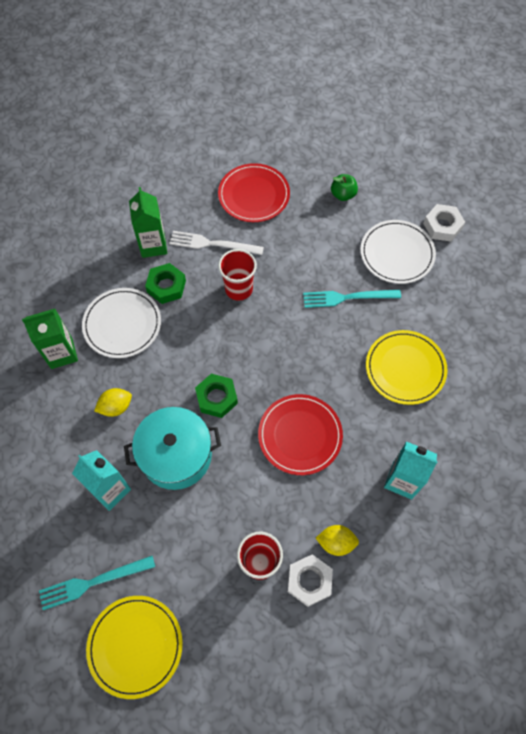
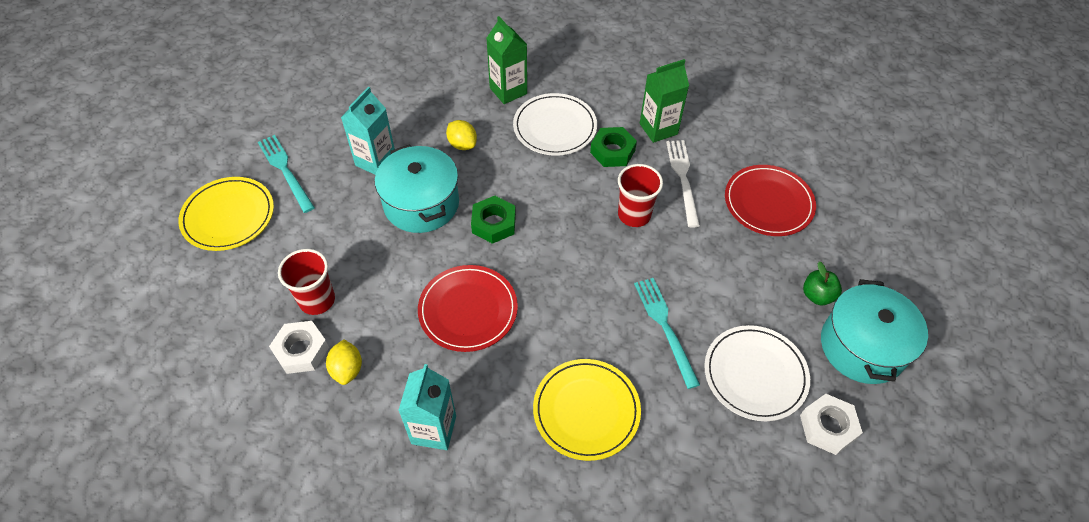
camera: 75 degrees right, 10 degrees down
none -> turquoise pot [821,279,928,384]

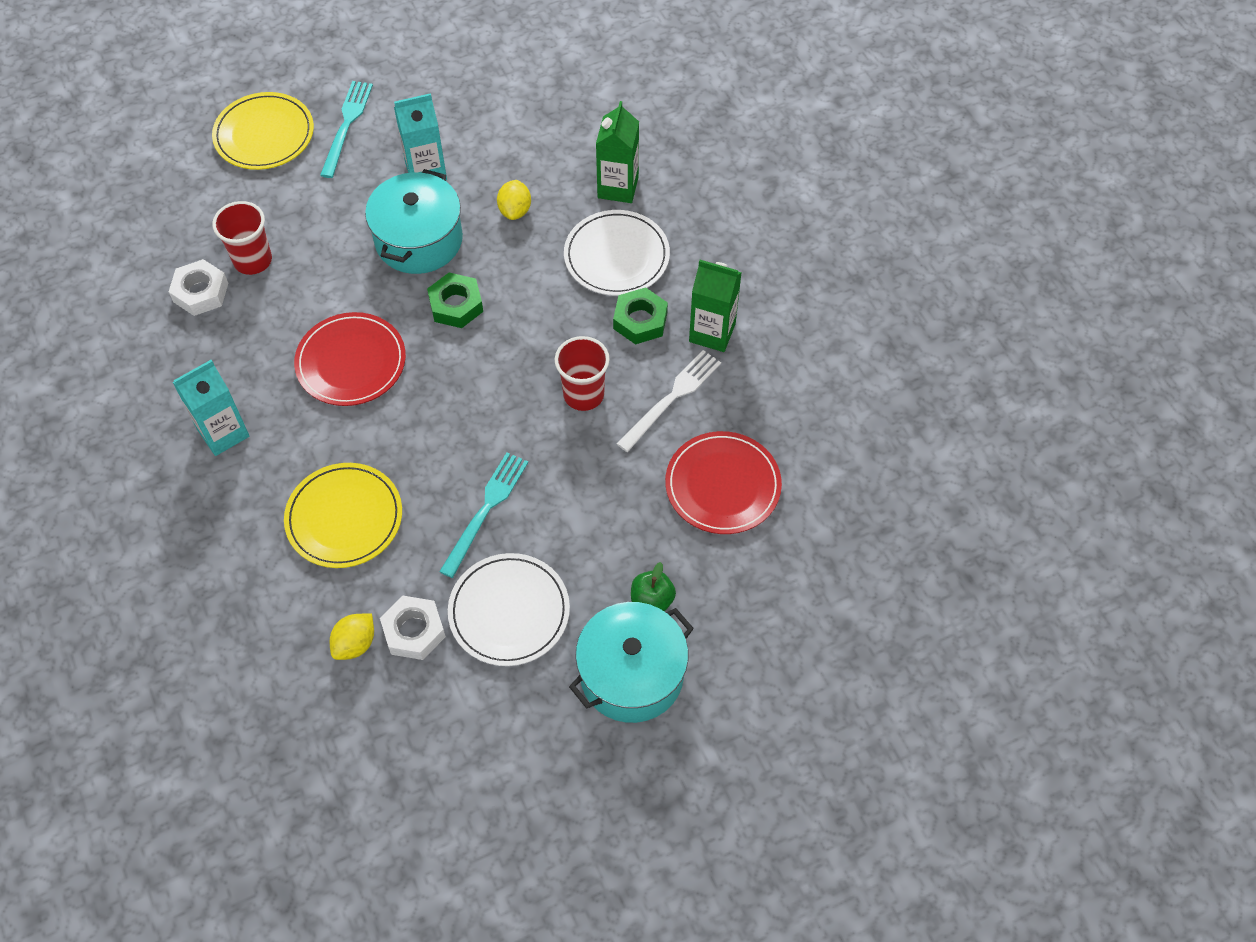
camera: 45 degrees right, 5 degrees up
yellow lemon [326,339,362,385] -> yellow lemon moved to [329,613,374,660]
white nut [800,394,863,455] -> white nut moved to [380,596,446,660]

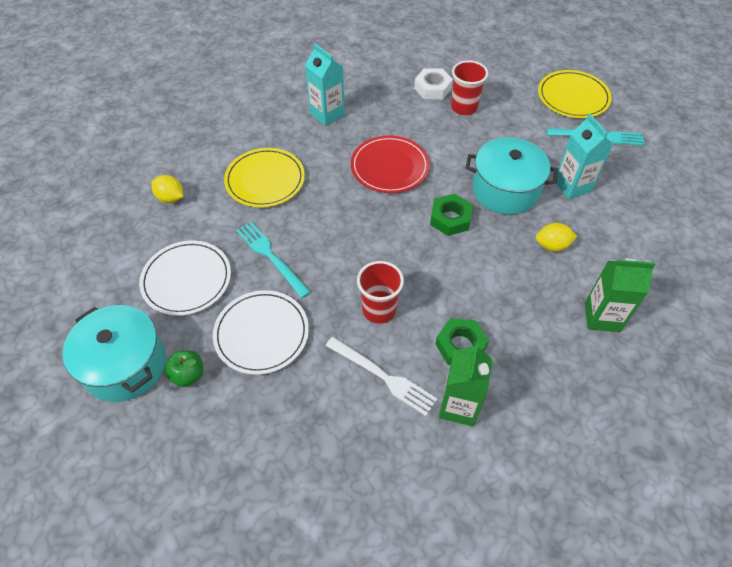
camera: 85 degrees right, 5 degrees down
white nut [380,596,446,660] -> none
turquoise fork [439,452,528,578] -> turquoise fork turned 150 degrees counterclockwise [236,222,311,298]
white plate [564,210,670,296] -> white plate moved to [213,290,309,375]
red plate [665,431,782,534] -> none

